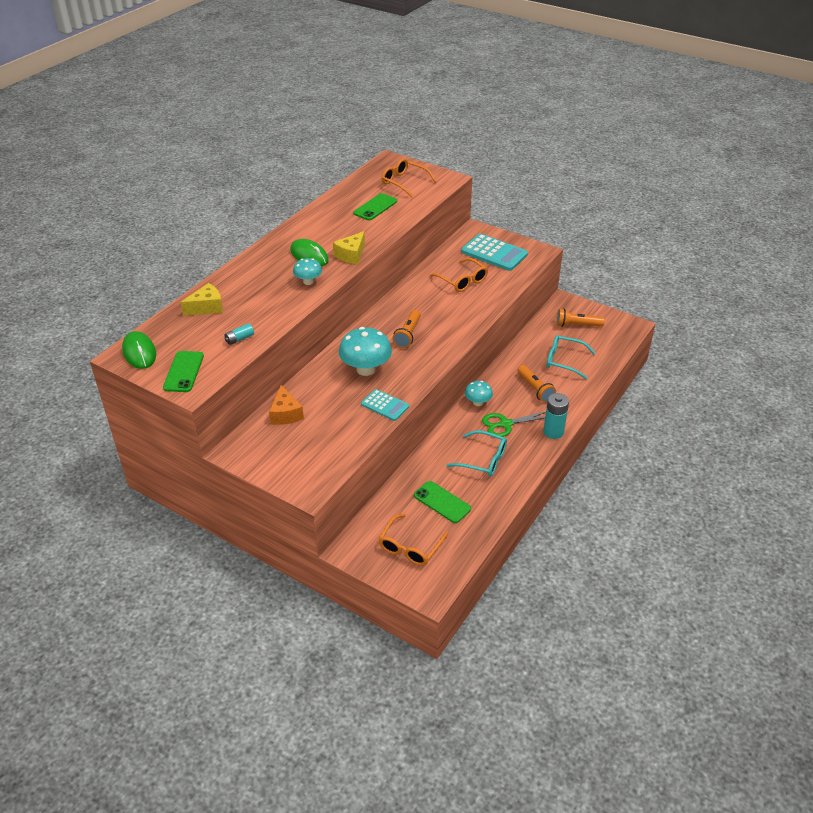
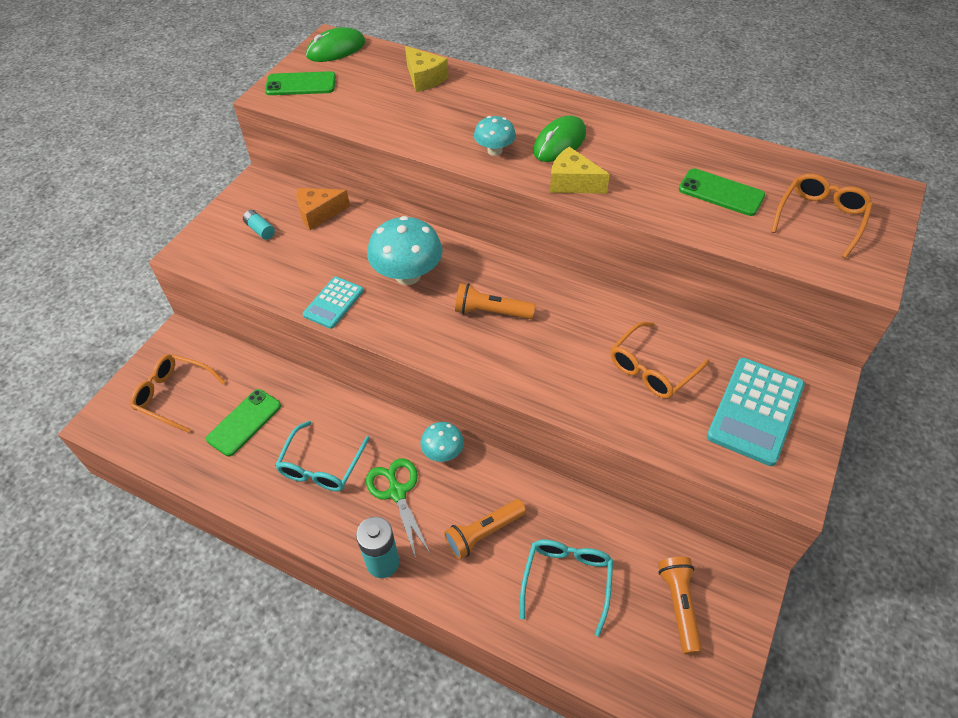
camera: 85 degrees right, 10 degrees up
turquoise battery [224,323,254,345] -> turquoise battery moved to [243,210,275,240]

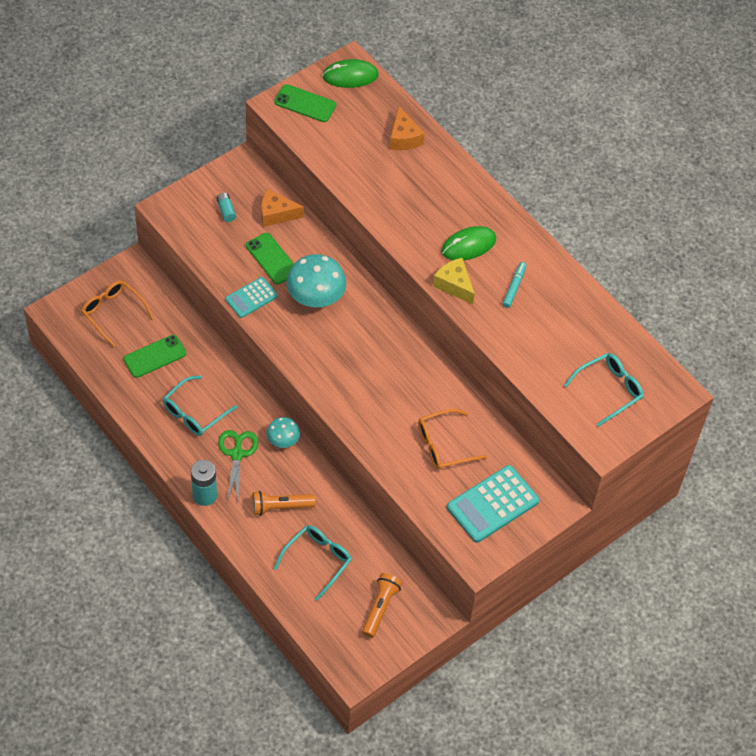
camera: 20 degrees right, 5 degrees up
yellow cheese [405,46,449,92] -> orange cheese [389,106,424,150]
orange flashlight [455,283,535,319] -> none
turquoise mushroom [474,116,516,156] -> none
green phone [679,168,765,216] -> green phone moved to [246,233,294,284]
orange glasses [771,173,873,259] -> turquoise glasses [564,353,644,427]
none -> turquoise marker [503,262,526,308]

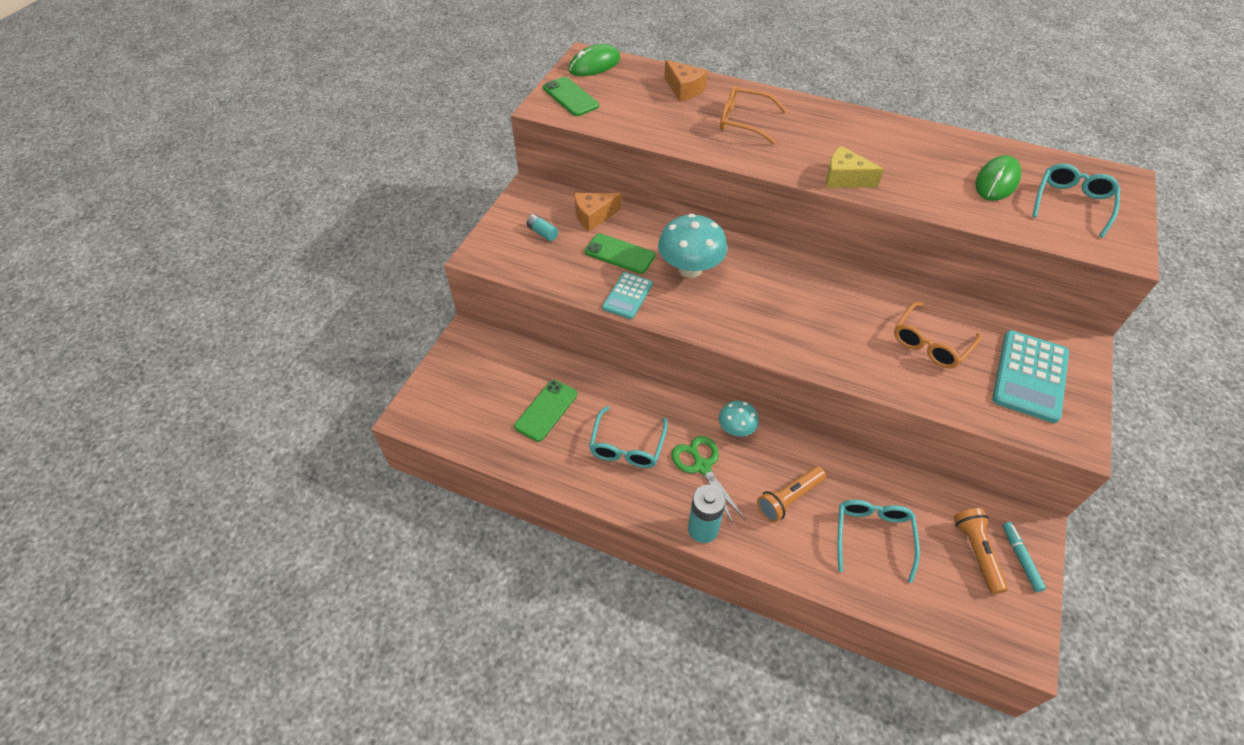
camera: 25 degrees left, 5 degrees down
orange glasses [81,280,154,347] -> orange glasses moved to [720,85,787,144]
green phone [274,84,336,122] -> green phone turned 60 degrees clockwise [543,77,599,116]
green mouse [441,226,496,261] -> green mouse moved to [975,155,1021,201]
turquoise marker [503,262,526,308] -> turquoise marker moved to [1003,522,1046,592]

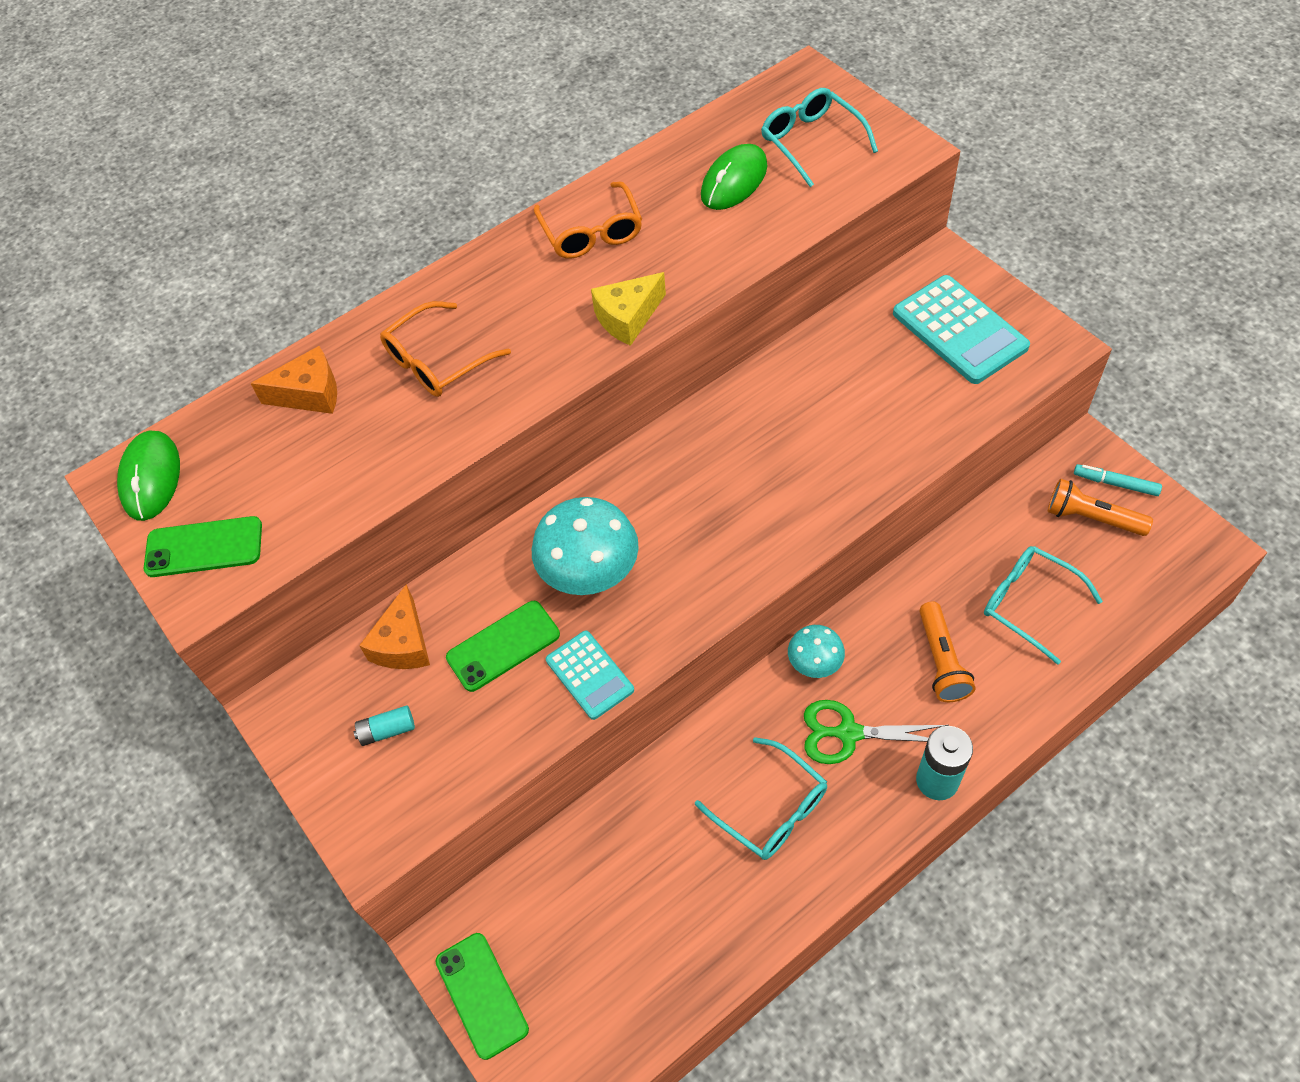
camera: 55 degrees left, 5 degrees up
green phone [514,380,577,442] -> green phone moved to [436,933,529,1060]
orange glasses [894,302,981,369] -> orange glasses moved to [534,182,642,259]
green mouse [975,155,1021,201] -> green mouse turned 60 degrees clockwise [701,144,767,210]

